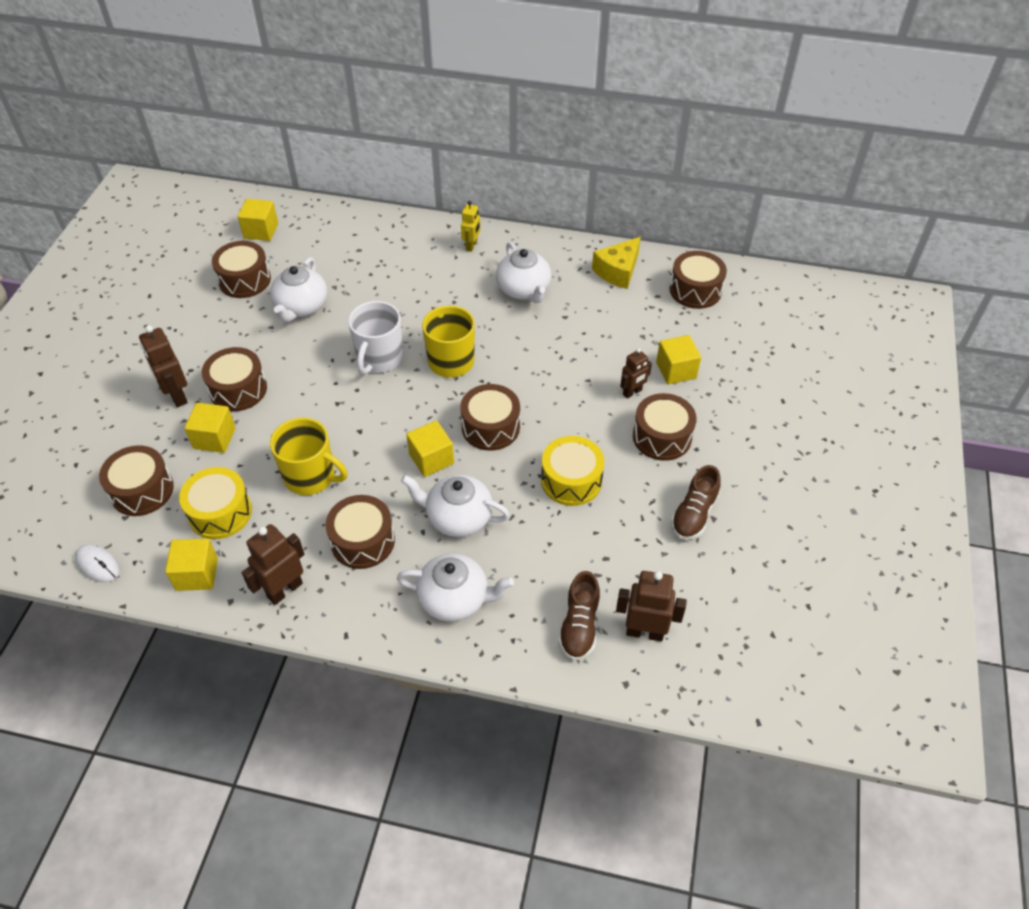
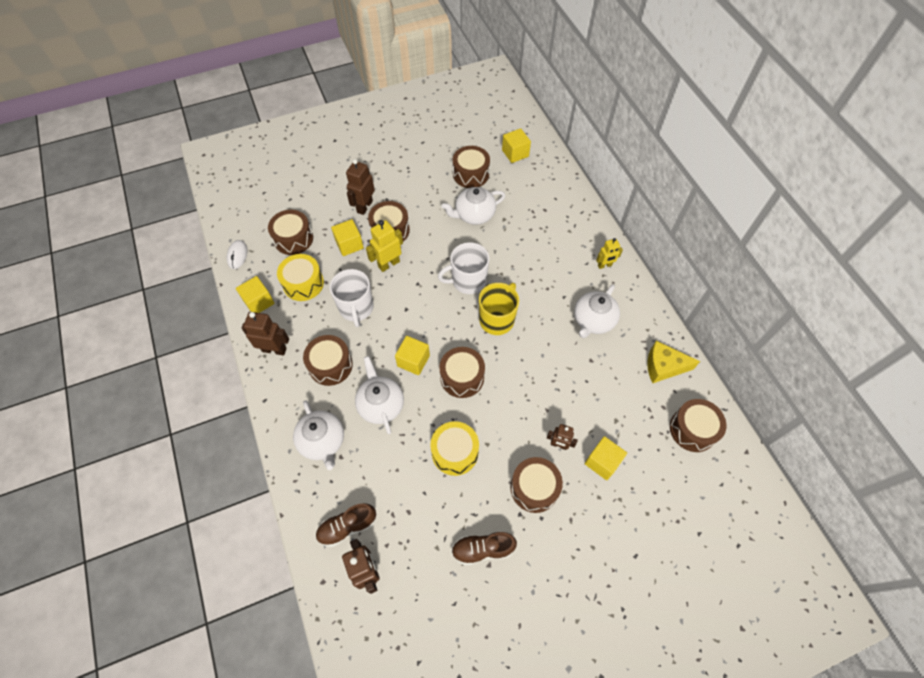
camera: 55 degrees right, 10 degrees up
yellow mug [270,418,347,495] -> white mug [330,269,374,327]
none -> yellow robot [366,220,403,272]

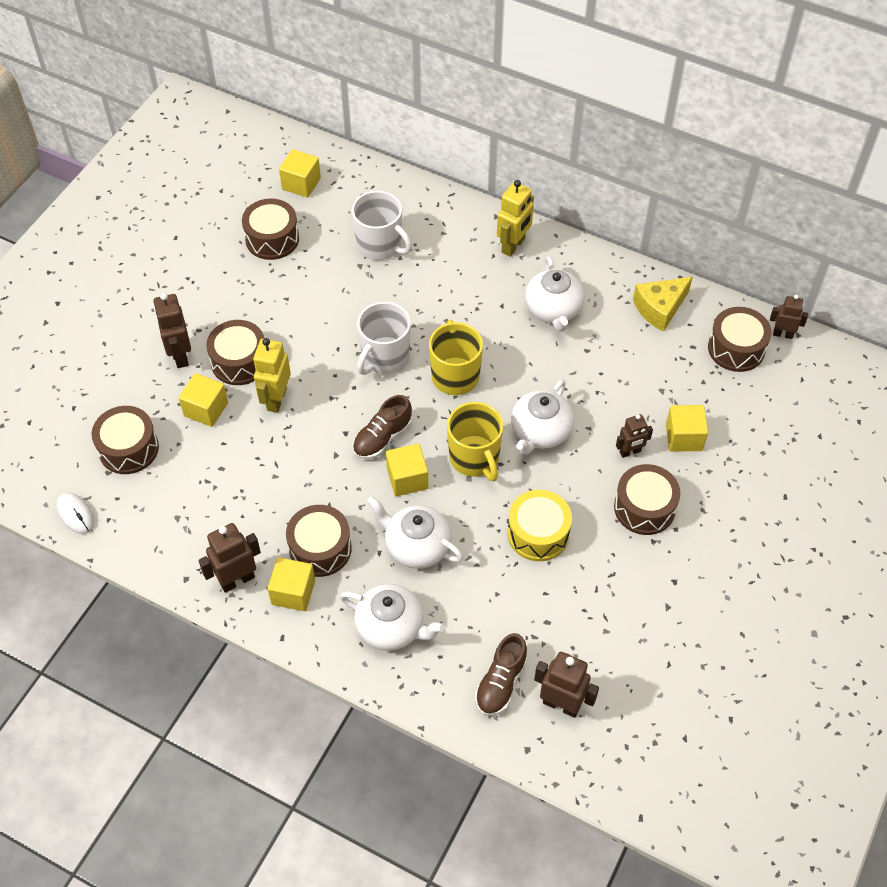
camera: 40 degrees left, 5 degrees down
yellow cube [236,276,275,313] -> yellow cube moved to [267,557,315,611]
yellow drum [277,254,324,301] -> none
white mug [330,269,374,327] -> white mug moved to [352,191,412,260]
brown drum [439,347,485,398] -> yellow mug [447,402,503,481]
white teapot [442,187,505,225] -> white teapot moved to [511,379,574,455]
brown shoe [451,532,517,565] -> brown shoe moved to [353,395,412,459]
yellow robot [596,238,623,269] -> yellow robot [497,180,534,257], size x1.55
none -> brown robot [770,295,808,339]

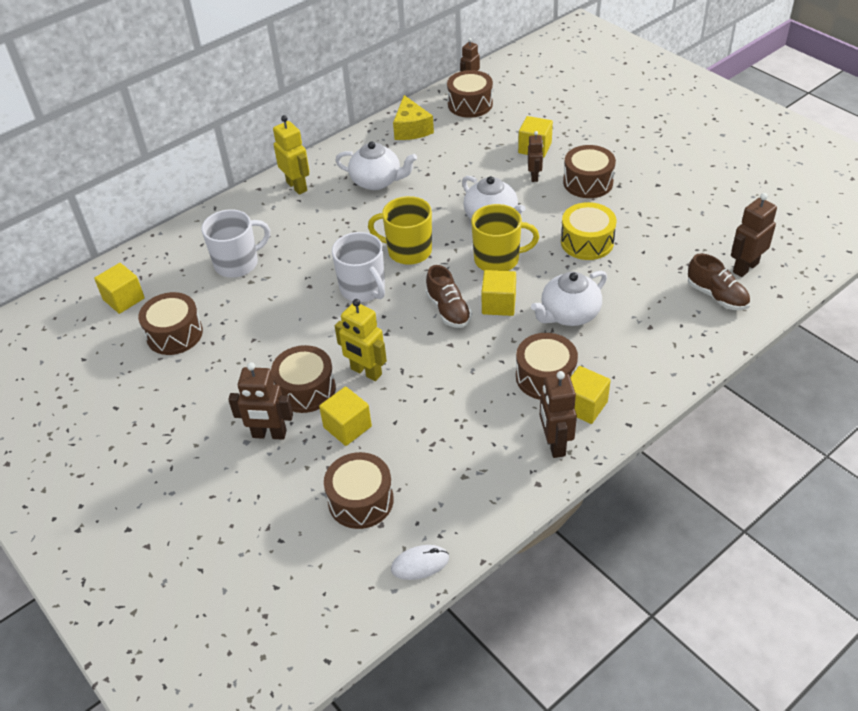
camera: 65 degrees left, 10 degrees down
white teapot [340,584,445,651] -> none

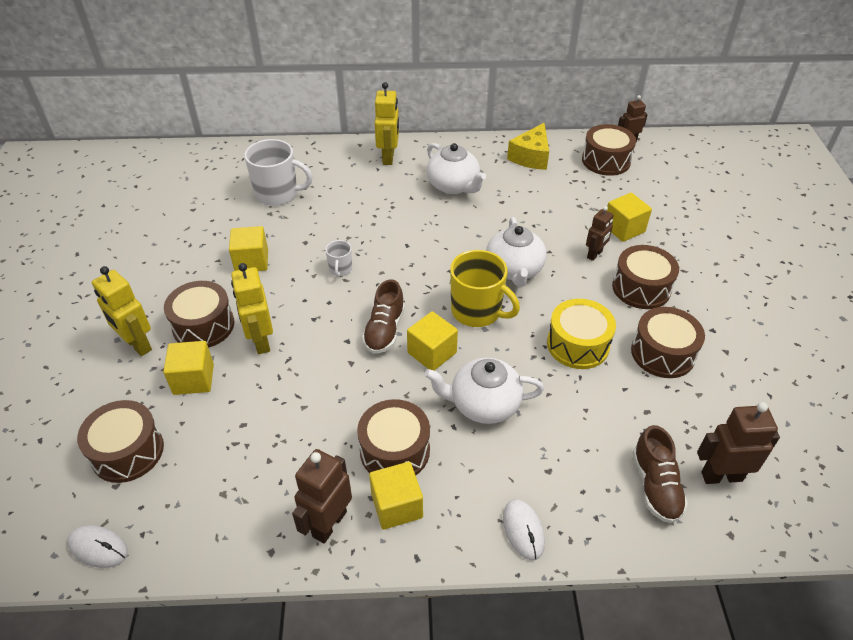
camera: 35 degrees right, 0 degrees up
yellow cube [94,263,145,314] -> yellow cube moved to [229,226,268,271]
brown drum [138,292,203,355] -> brown drum moved to [631,307,705,378]
brown robot [228,362,293,440] -> yellow robot [92,266,152,356]
white mug [332,232,385,302] -> white mug [325,240,352,277], size x0.49
yellow mug [368,196,432,265] -> none
none -> white mouse [503,499,545,560]

